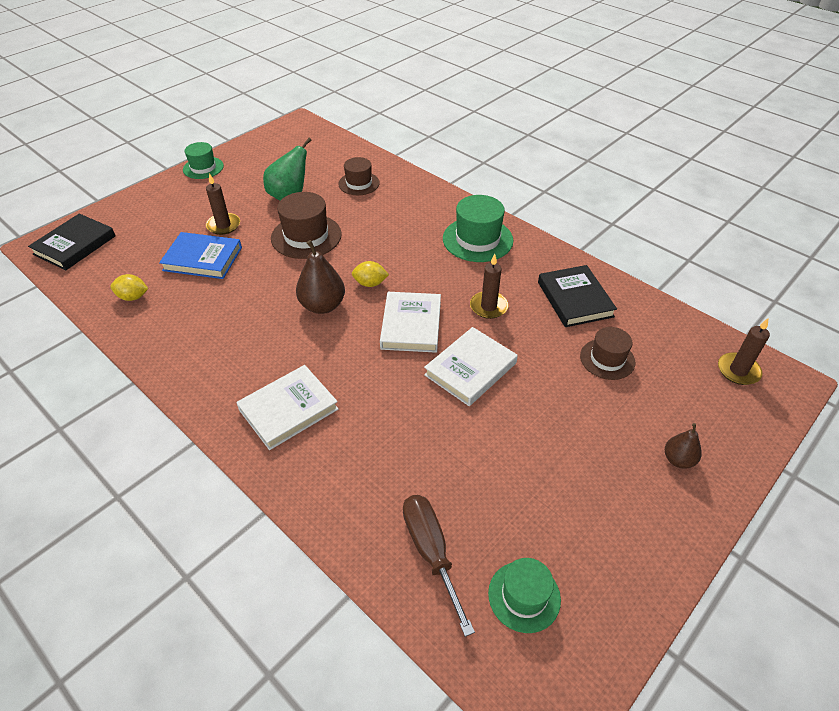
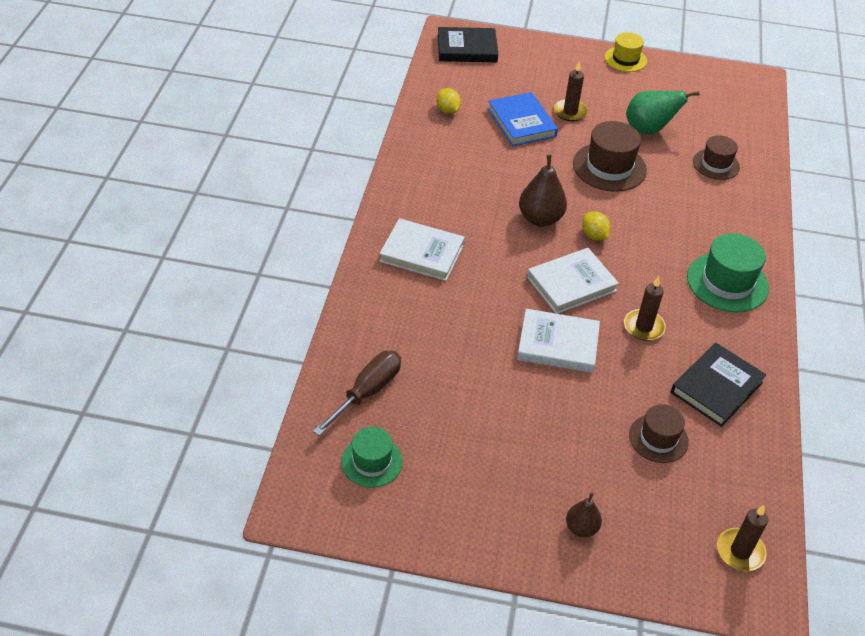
camera: 55 degrees right, 0 degrees up
green hat [183,142,224,179] -> yellow hat [605,32,647,72]

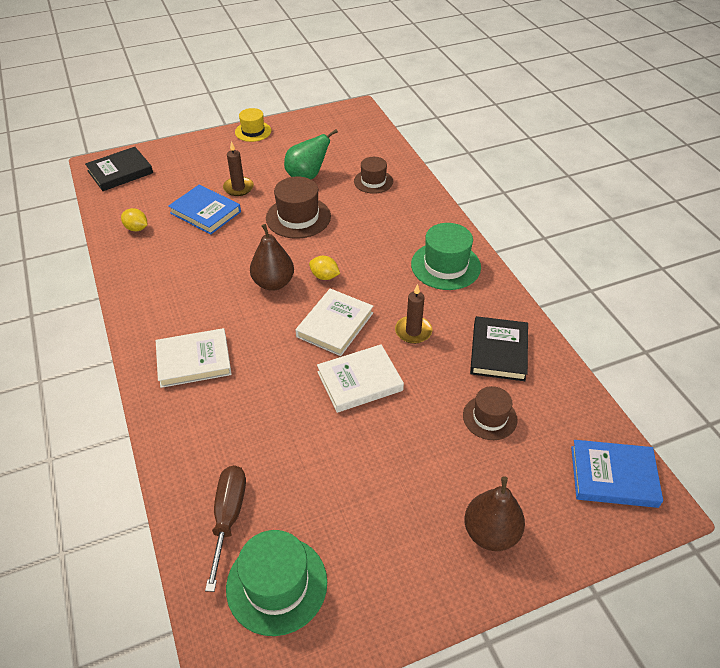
camera: 30 degrees left, 0 degrees up
green hat [341,427,403,488] -> green hat [226,530,327,636], size x1.56
brown pear [566,492,602,537] -> brown pear [464,476,525,551], size x1.71
brown candle [717,505,768,571] -> blue book [571,440,663,508]

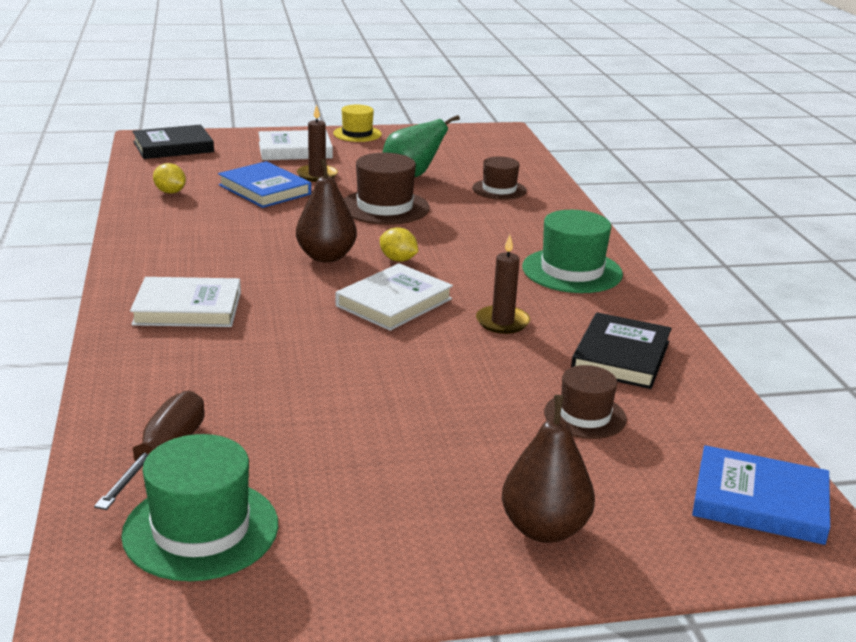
camera: 10 degrees right, 20 degrees down
white book [317,344,404,413] -> white book moved to [258,130,333,160]

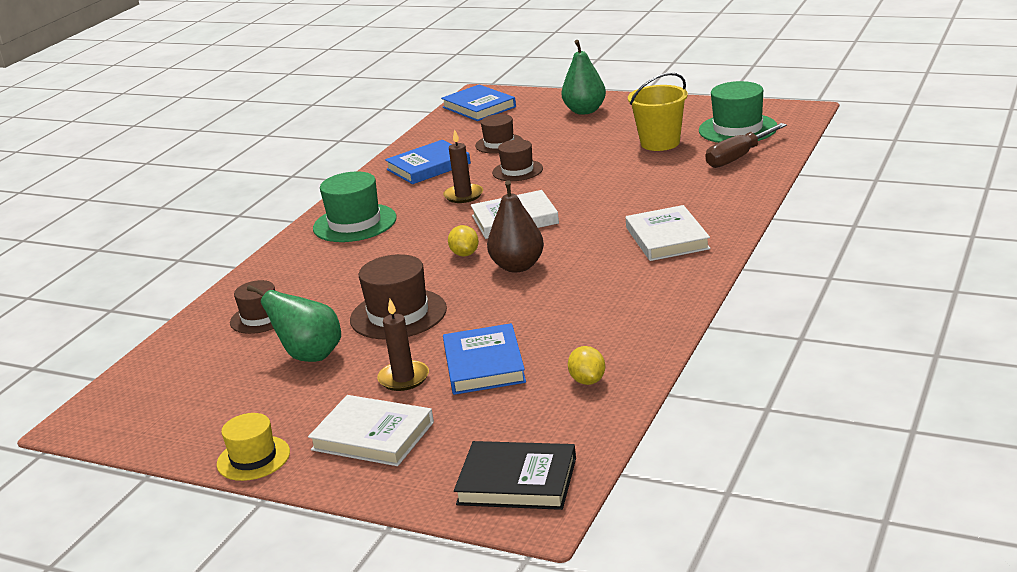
camera: 140 degrees left, 0 degrees up
white book [130,277,241,327] -> white book turned 45 degrees clockwise [626,205,711,261]
brown pear [502,395,595,543] -> green pear [562,40,606,115]
black book [571,312,672,389] -> blue book [385,140,471,184]
none -> brown hat [492,139,543,181]
none -> yellow bucket [628,72,688,151]

